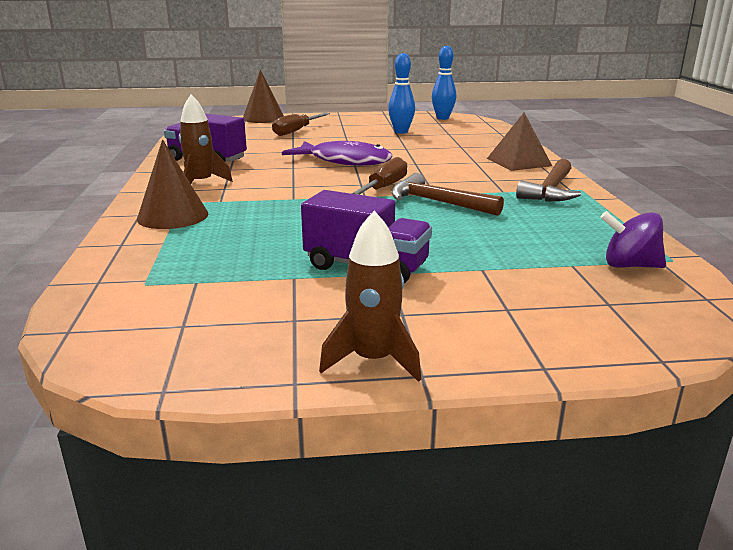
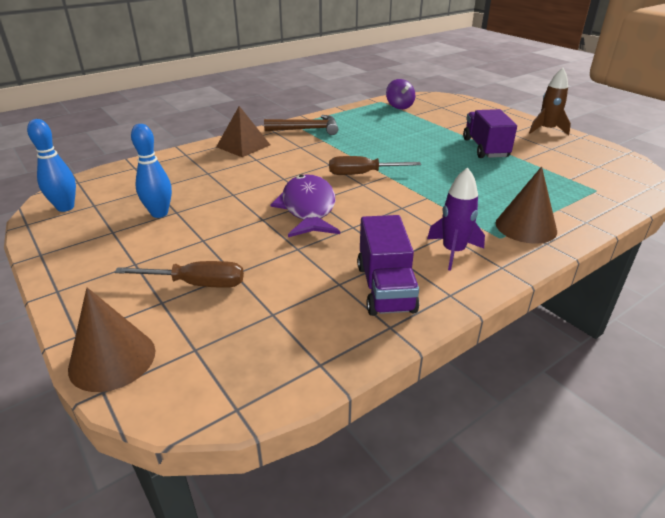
camera: 120 degrees left, 10 degrees up
brown rocket [179,95,233,184] -> purple rocket [427,167,485,271]
brown hammer [391,173,504,216] -> none

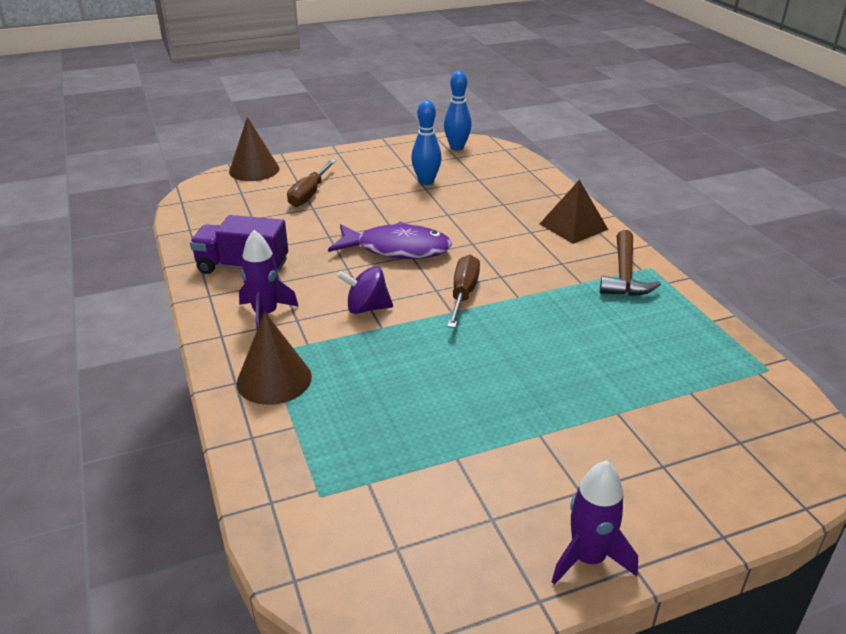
camera: 105 degrees right, 0 degrees up
purple spinning top [386,79,415,109] -> purple spinning top moved to [337,266,393,314]
purple truck [463,109,517,158] -> none
brown rocket [529,68,571,136] -> purple rocket [552,460,638,585]

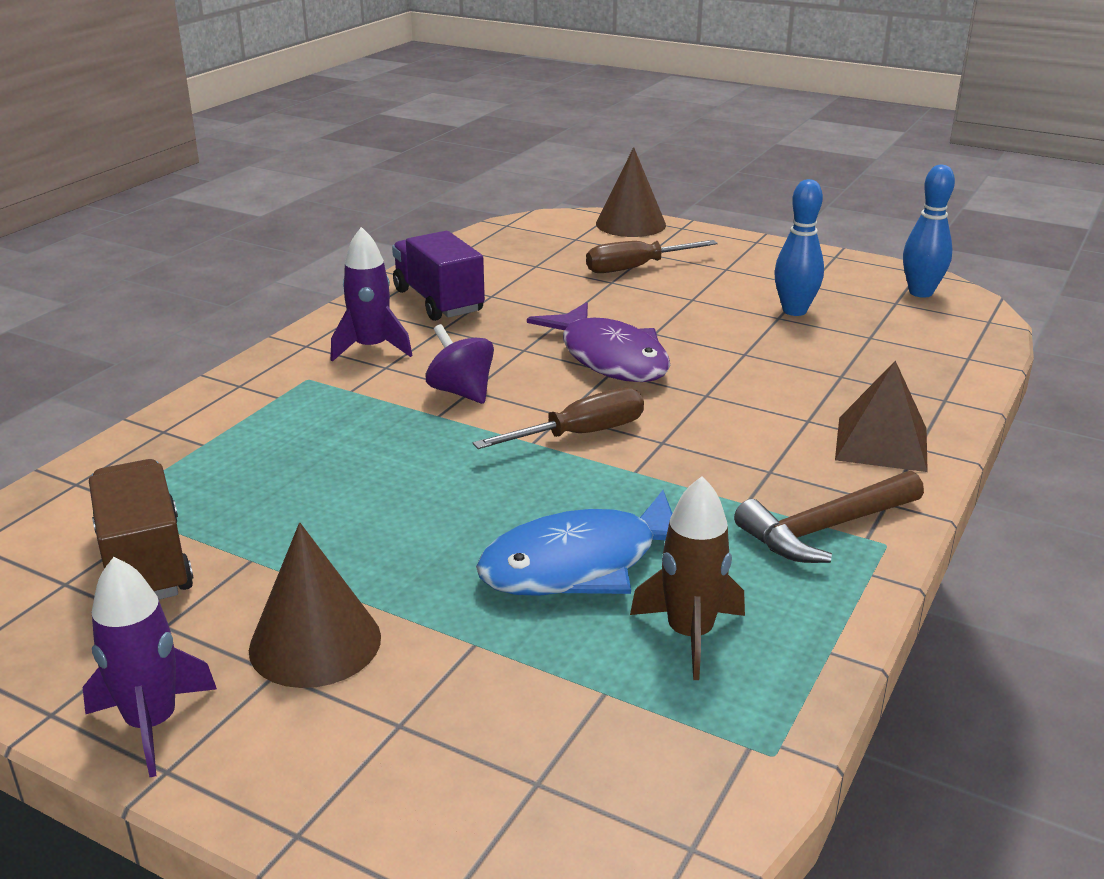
camera: 50 degrees right, 5 degrees down
brown cone [237,312,312,405] -> brown cone moved to [249,523,381,688]
none -> brown truck [89,459,193,599]
none -> blue fish [476,490,673,596]
none -> brown rocket [630,476,745,680]

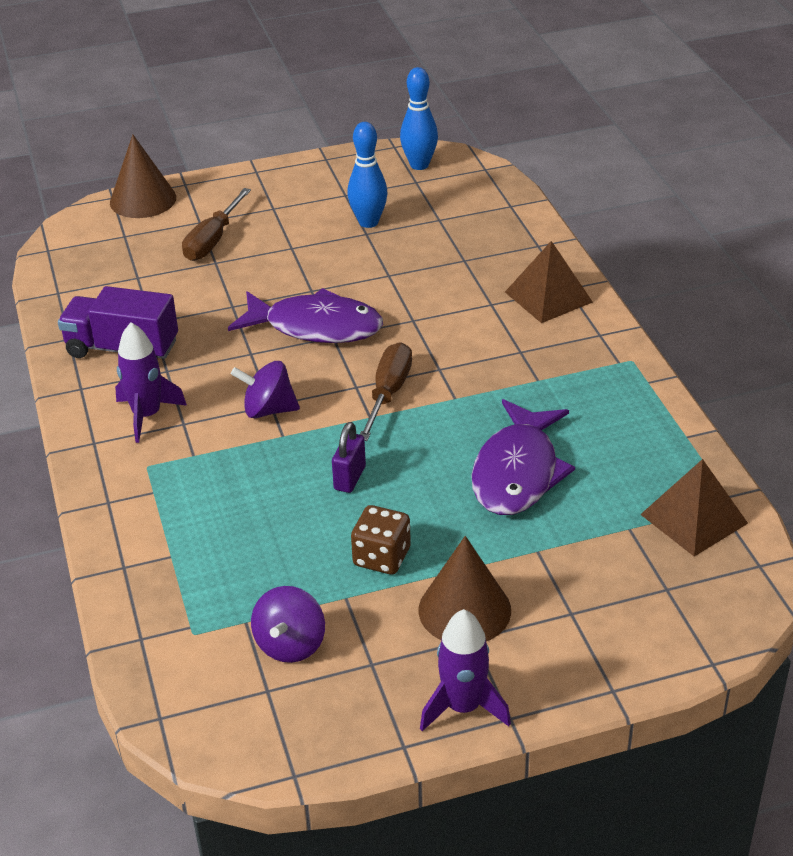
camera: 45 degrees left, 10 degrees up
brown truck [89,459,193,599] -> purple spinning top [251,586,325,663]
blue fish [476,490,673,596] -> purple fish [471,399,575,515]
brown rocket [630,476,745,680] -> none
brown hammer [734,471,924,563] -> none
none -> purple padlock [332,422,366,493]
none -> brown dice [351,505,411,575]
none -> brown pyramid [640,459,748,557]

